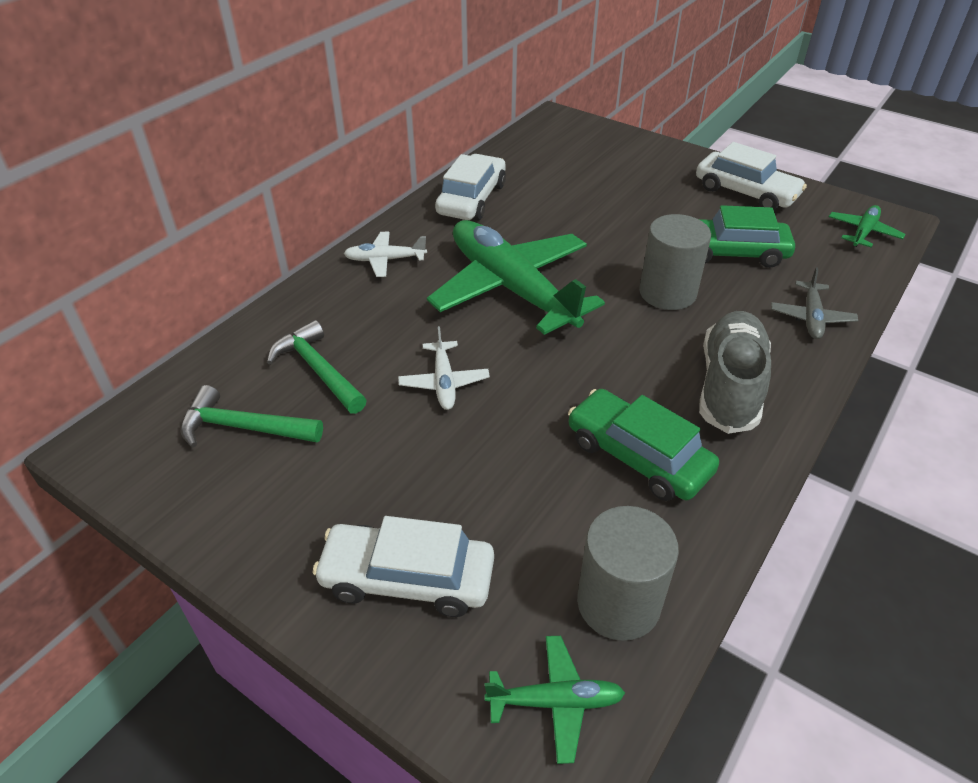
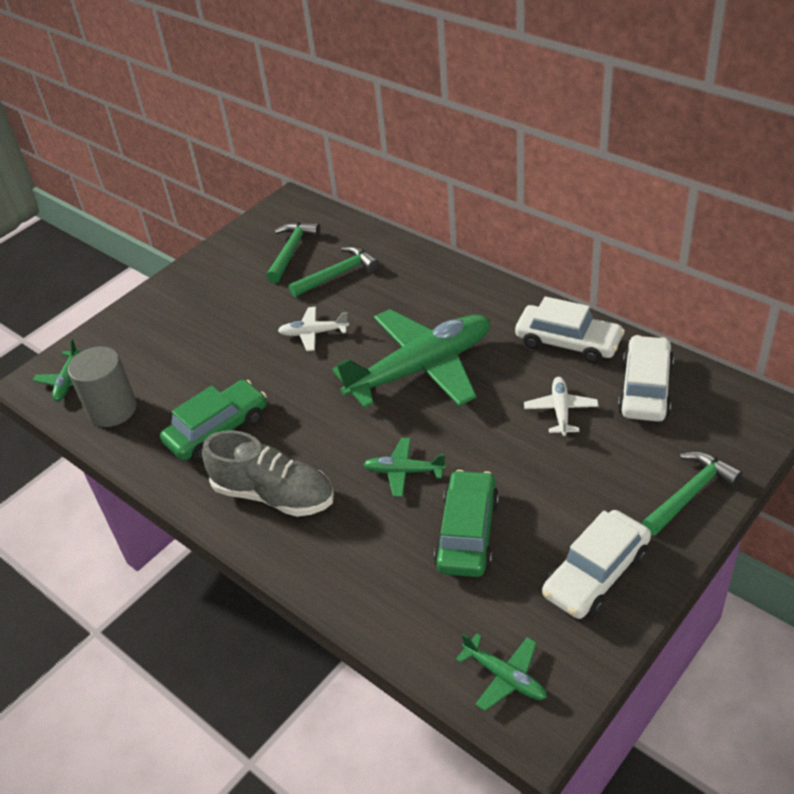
camera: 100 degrees right, 0 degrees up
white car [313,516,494,617] -> white car moved to [618,335,674,422]
white plane [344,232,427,277] -> white plane moved to [524,377,599,436]
grey cylinder [639,214,711,310] -> green plane [363,438,446,497]
grey plane [771,267,858,339] -> none
none -> green hammer [642,451,743,536]

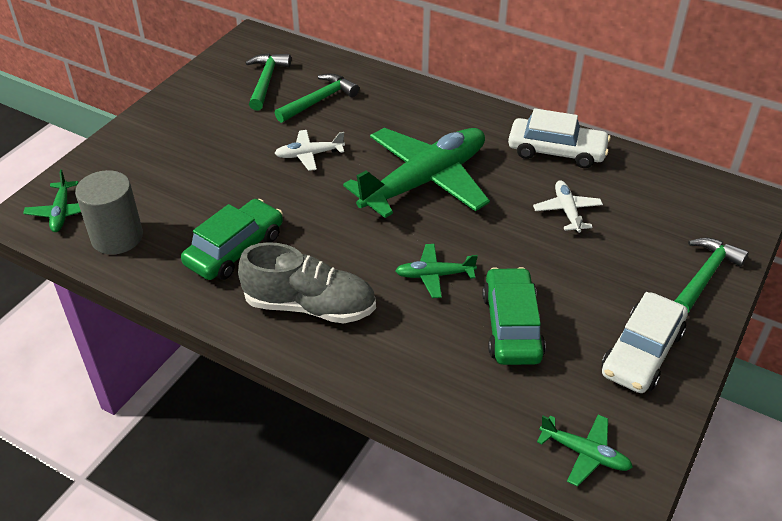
camera: 15 degrees left, 0 degrees up
white car [618,335,674,422] -> none

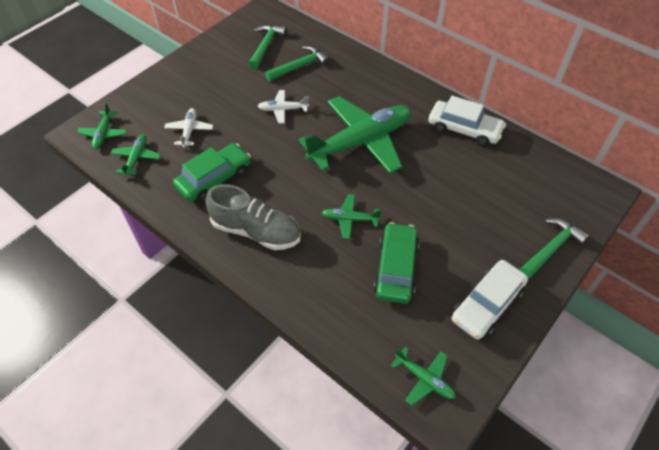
camera: 10 degrees right, 10 degrees up
grey cylinder [75,170,143,255] -> green plane [111,135,161,176]
white plane [533,180,603,233] -> white plane moved to [164,108,213,148]

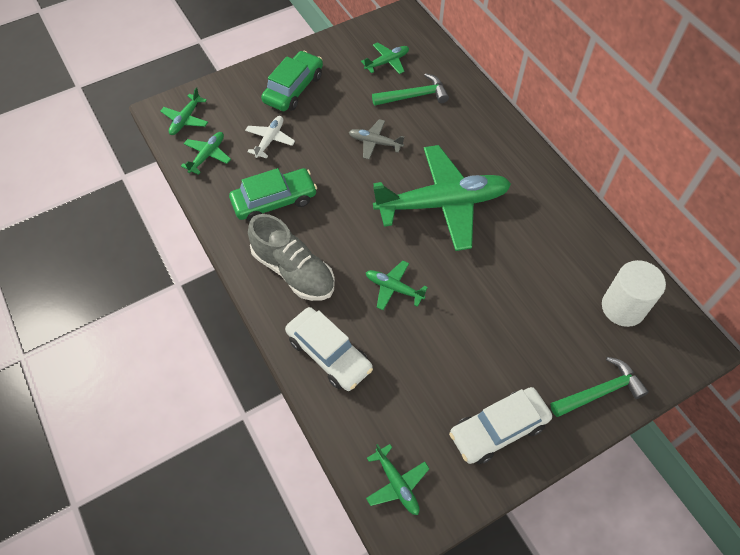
camera: 20 degrees right, 5 degrees up
green hammer [249,24,287,69] -> green plane [361,42,409,74]
white plane [258,90,309,123] -> grey plane [349,119,405,160]
green car [374,222,419,304] -> green car moved to [261,51,323,111]
white car [428,96,506,147] -> white car moved to [285,307,373,391]
none -> white cylinder [602,260,666,327]

